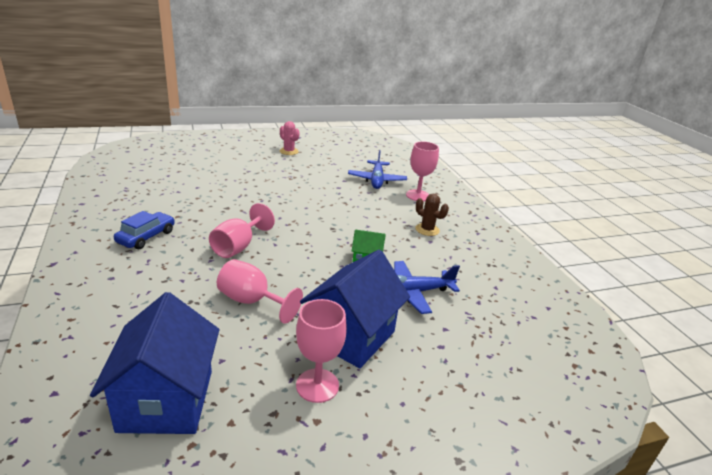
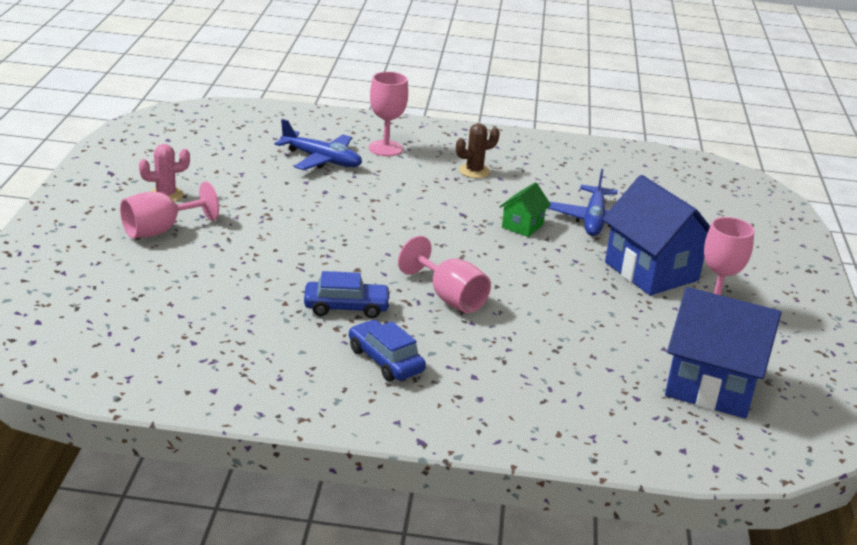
camera: 65 degrees left, 0 degrees up
pink goblet [217,259,303,324] -> pink goblet moved to [120,181,219,238]
none -> blue car [304,271,391,318]

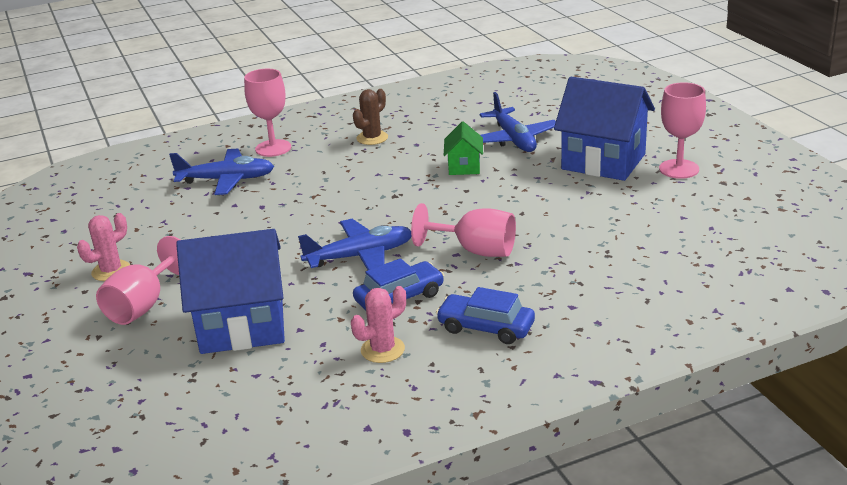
camera: 25 degrees left, 0 degrees up
blue house [665,287,782,418] -> blue house moved to [176,229,285,354]
none -> blue plane [298,219,411,270]
none -> pink cactus [351,286,406,363]

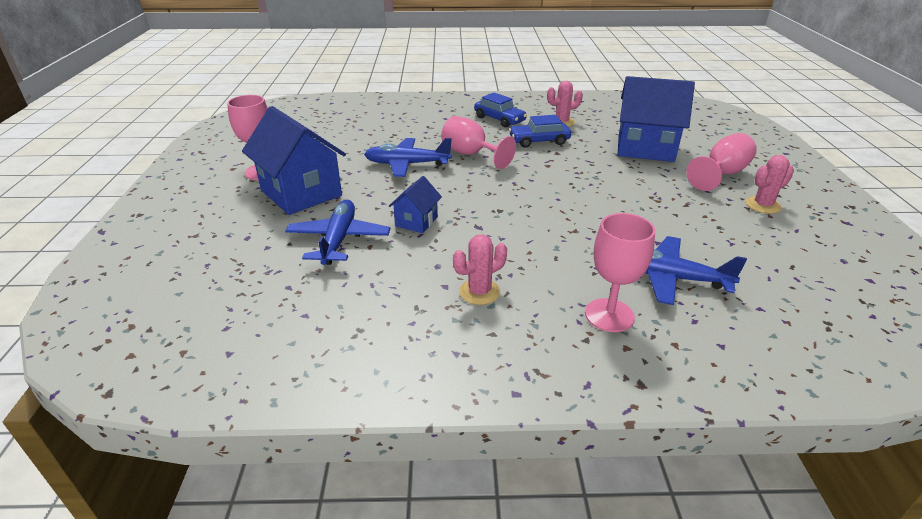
camera: 160 degrees left, 5 degrees up
blue plane [298,219,411,270] -> blue plane moved to [364,138,452,177]
brown cactus [353,89,388,145] -> pink cactus [453,234,507,305]
green house [444,121,483,175] -> blue house [389,176,442,233]

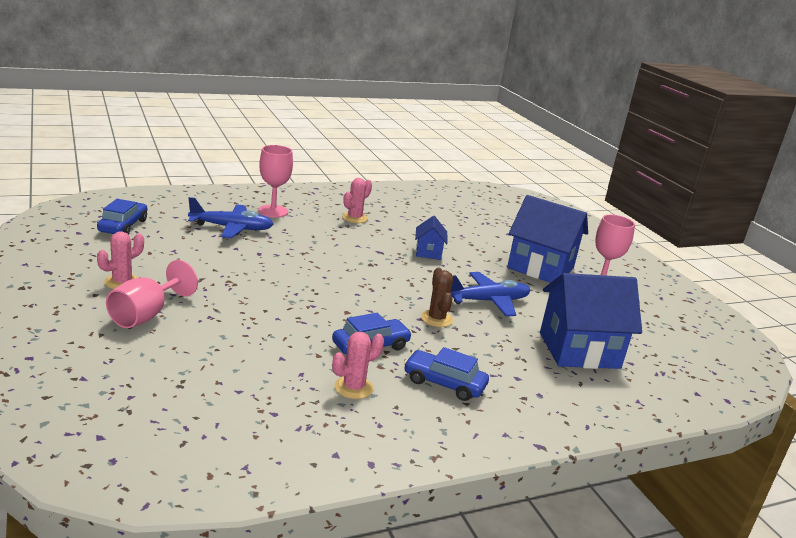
camera: 155 degrees right, 10 degrees down
blue plane [285,200,391,265] -> none
pink goblet [441,116,516,169] -> brown cactus [421,267,453,327]
blue house [618,76,695,162] -> blue house moved to [540,273,642,369]
none -> blue car [97,199,147,235]

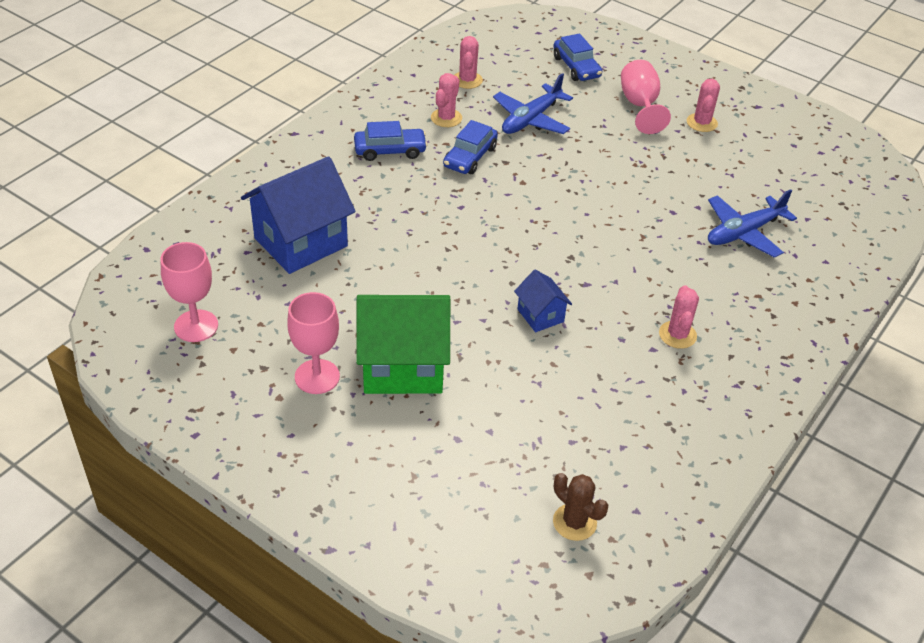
camera: 150 degrees right, 20 degrees up
blue car [97,199,147,235] -> blue car moved to [553,33,602,81]
pink goblet [258,145,293,217] -> pink goblet moved to [161,242,218,342]
brown cactus [421,267,453,327] -> brown cactus moved to [553,473,608,541]
blue plane [451,272,530,317] -> blue plane moved to [493,73,573,134]
blue house [507,195,588,283] -> green house [357,295,450,394]
none -> pink cactus [454,36,483,89]

